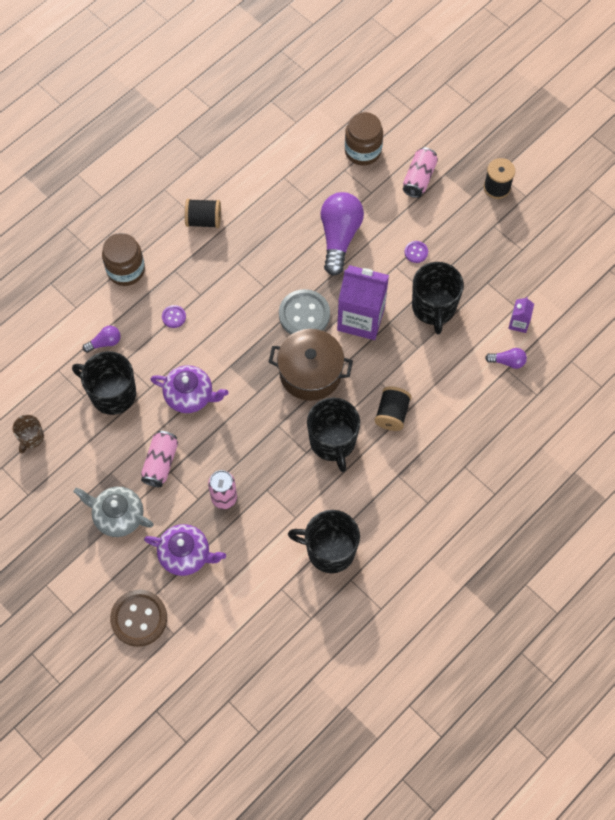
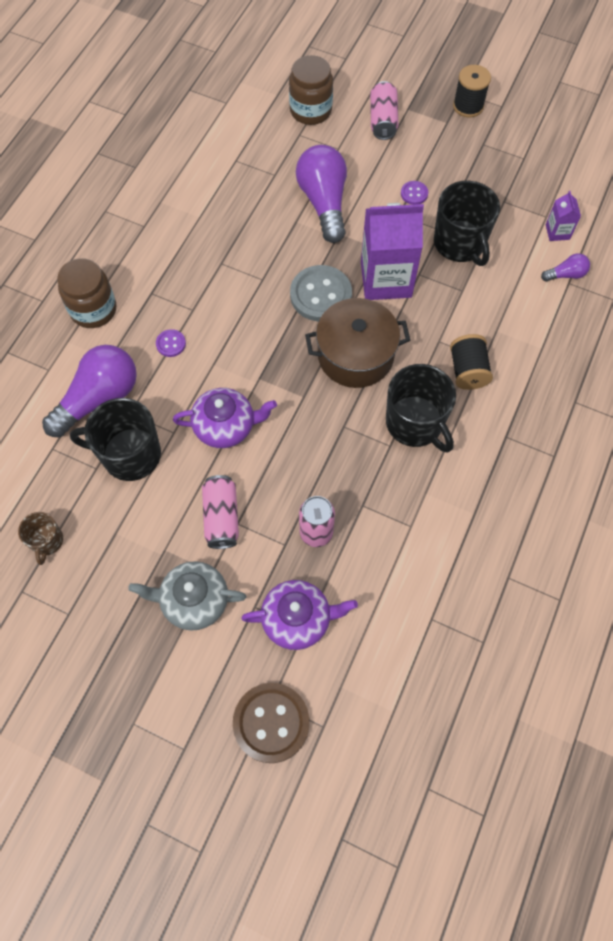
camera: 20 degrees left, 0 degrees up
purple light bulb [83,326,121,353] -> purple light bulb [42,345,137,438], size x2.15
black spool [185,199,221,228] -> none
black mug [288,510,360,573] -> none

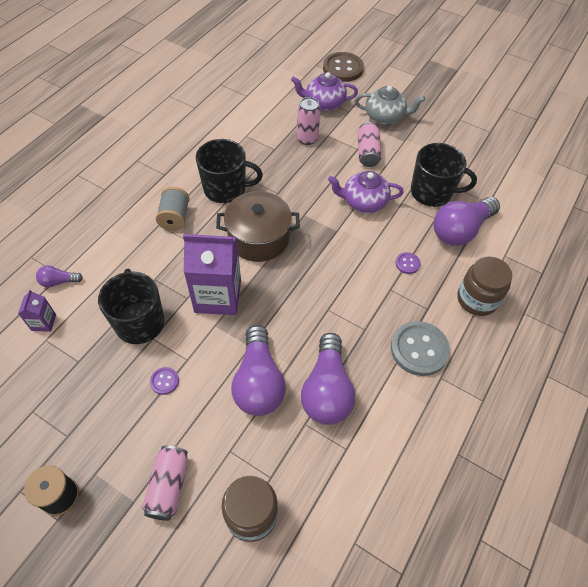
camera: 175 degrees left, 10 degrees down
brown mug [18,512,63,565] -> none
grey button [290,265,352,321] -> grey button moved to [391,321,450,376]
black mug [386,364,456,453] -> black mug turned 120 degrees clockwise [196,139,263,203]
black spool [450,334,493,390] -> grey spool [156,187,190,231]
none -> purple light bulb [301,333,356,425]

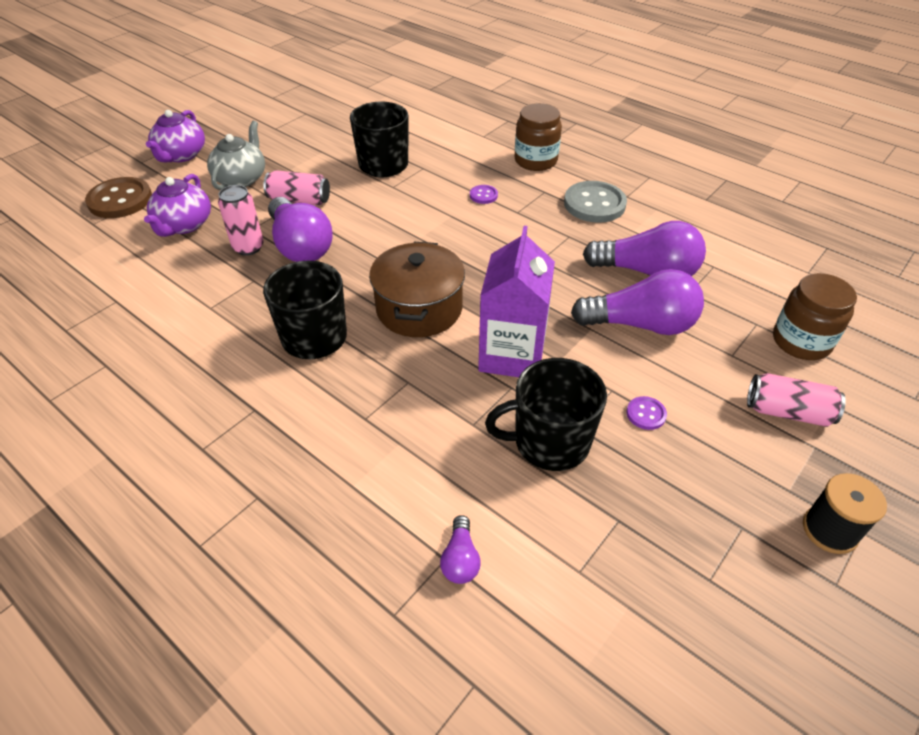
camera: 80 degrees left, 10 degrees down
purple carton [18,290,56,332] -> none
grey spool [156,187,190,231] -> none
purple teapot [328,171,404,213] -> purple teapot moved to [146,110,205,162]
purple light bulb [434,197,500,246] -> purple light bulb moved to [268,197,333,262]

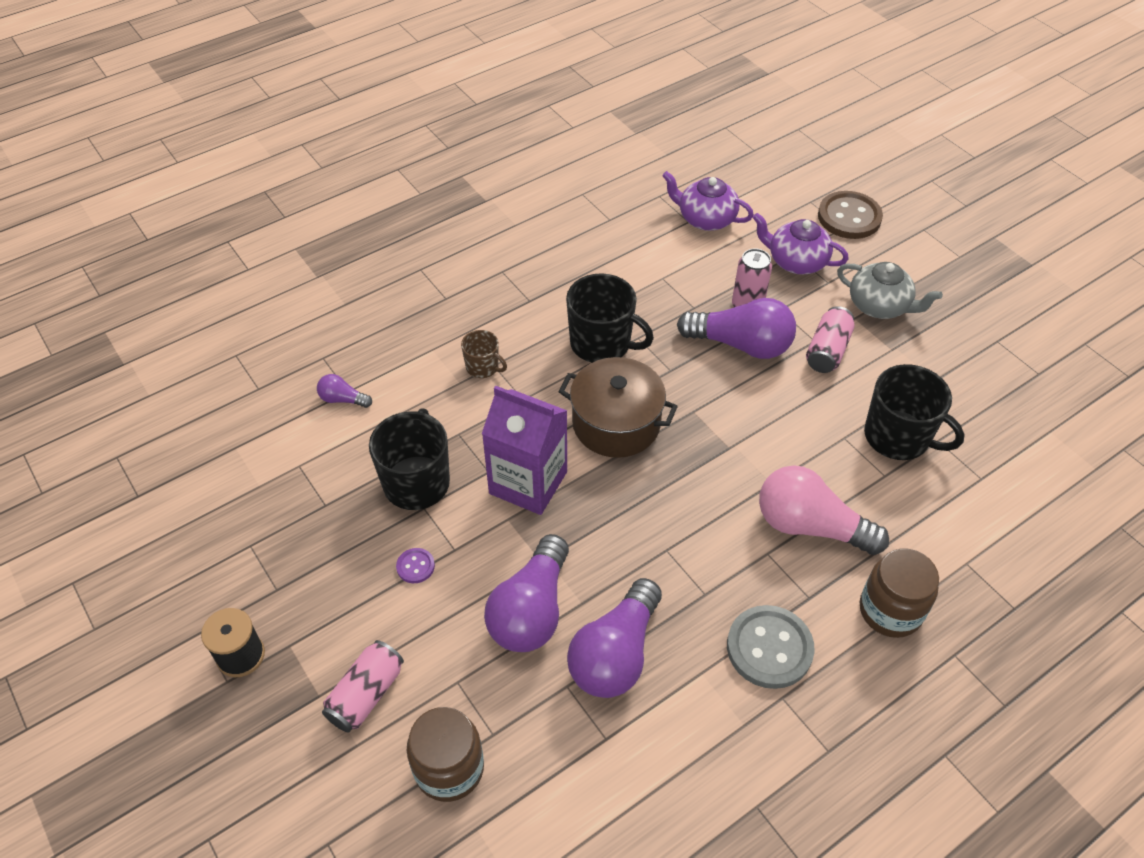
camera: 105 degrees right, 5 degrees up
purple teapot [146,110,205,162] -> purple teapot moved to [662,171,754,231]
purple light bulb [268,197,333,262] -> purple light bulb turned 150 degrees counterclockwise [677,298,796,359]
purple button [470,185,498,204] -> pink light bulb [759,465,889,555]
none -> brown mug [461,330,507,378]

